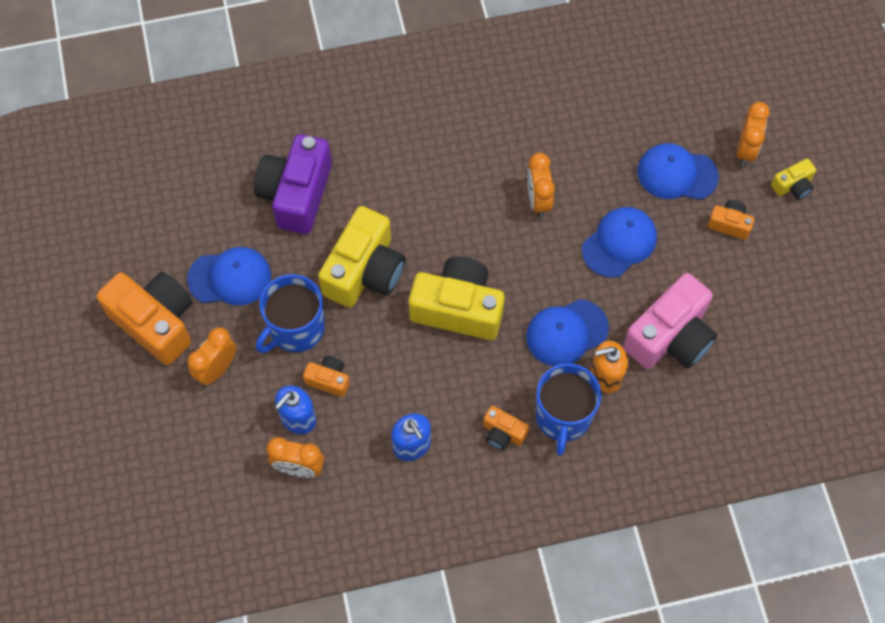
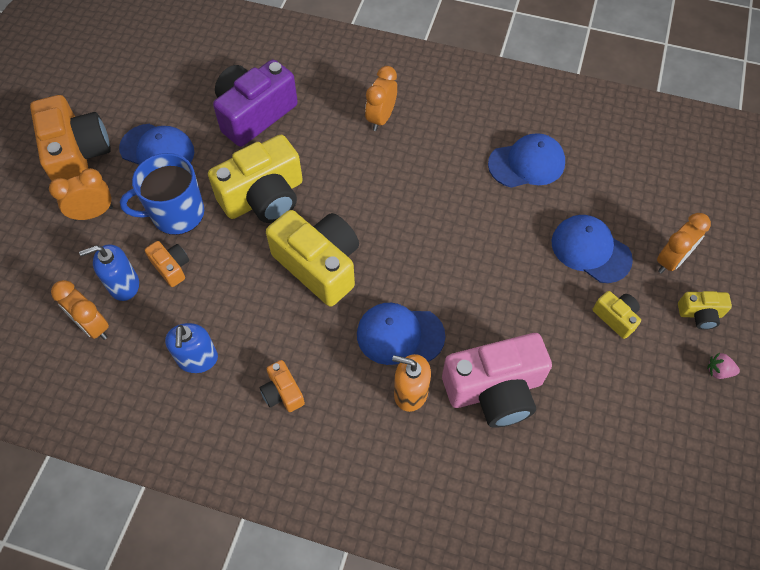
camera: 30 degrees right, 5 degrees down
orange clock [527,153,555,218] -> orange clock moved to [365,66,397,131]
blue mug [536,363,601,456] -> none
blue cap [582,207,657,278] -> blue cap moved to [488,133,565,188]
orange camera [708,200,754,240] -> yellow camera [593,291,641,339]
none -> pink strawberry [707,352,740,379]

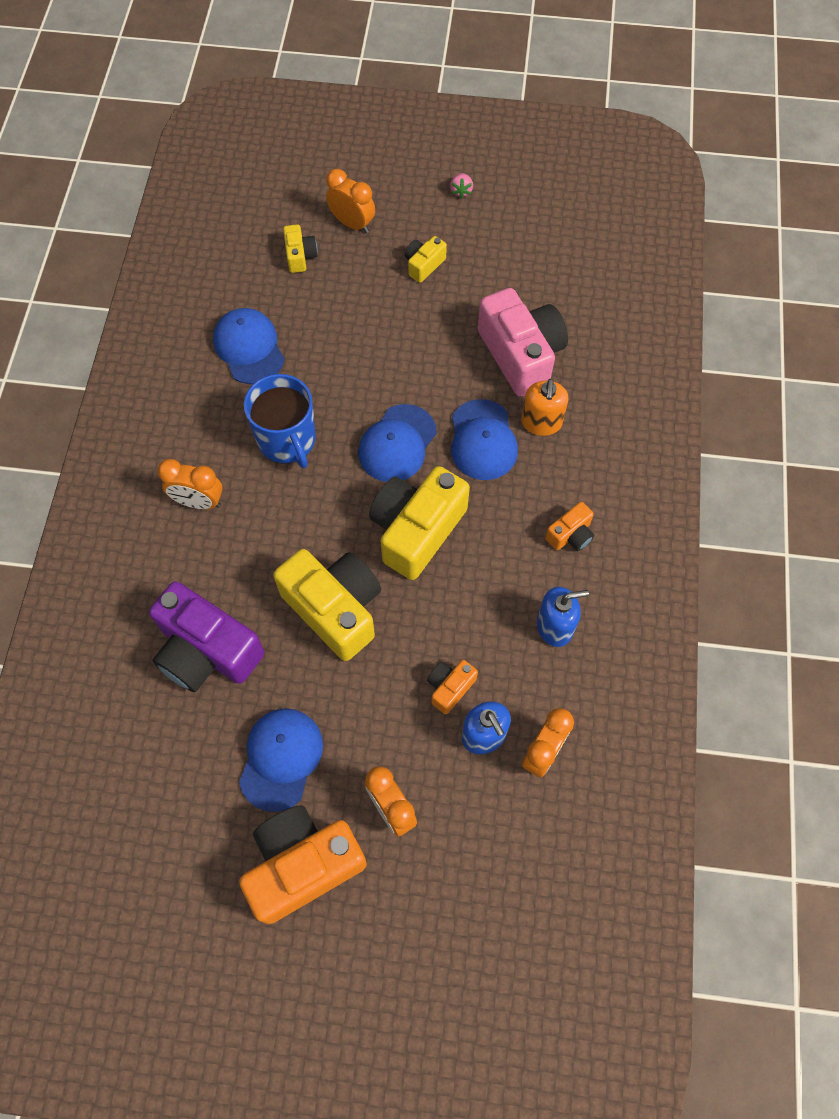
camera: 100 degrees left, 5 degrees up
blue mug [120,153,204,235] -> blue mug moved to [244,374,316,468]
blue cap [551,215,633,283] -> blue cap moved to [358,404,437,482]
yellow camera [678,291,732,330] -> yellow camera moved to [283,224,318,273]

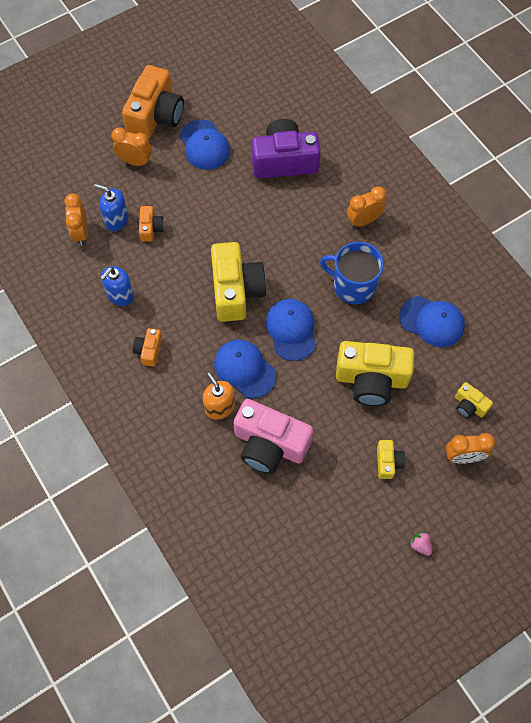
camera: 140 degrees right, 0 degrees up
yellow camera [273,549,381,661] -> yellow camera moved to [336,341,414,406]

